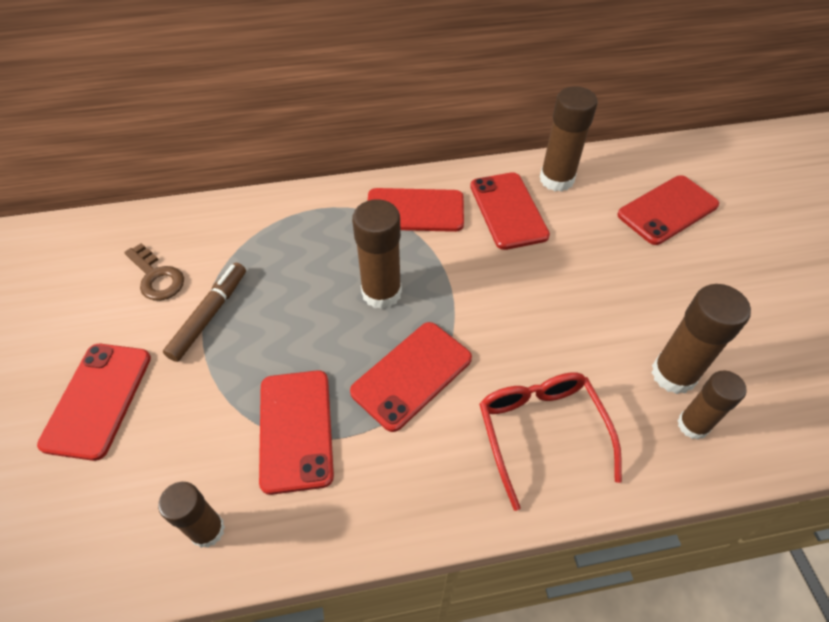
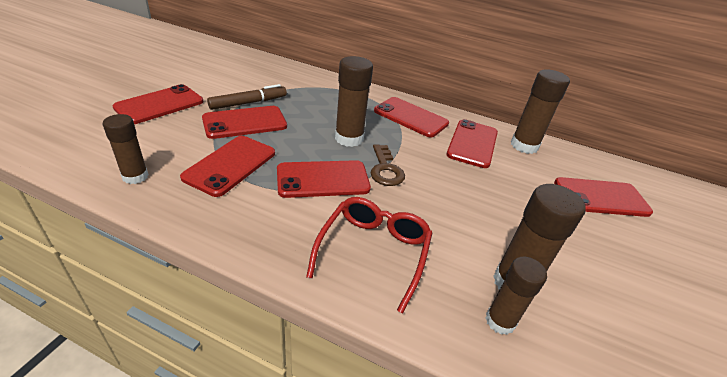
camera: 30 degrees right, 15 degrees down
brown key [124,243,184,301] -> brown key moved to [371,144,405,186]
none -> red phone [202,106,287,139]

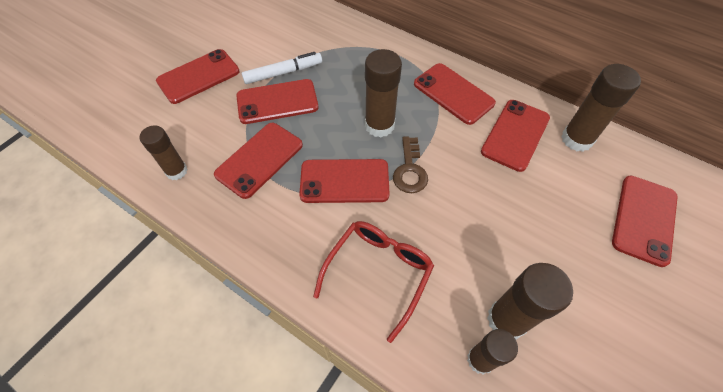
camera: 15 degrees right, 20 degrees up
brown marker [207,84,287,110] -> white marker [242,52,322,84]
red phone [554,177,653,217] -> red phone turned 75 degrees counterclockwise [612,176,678,267]

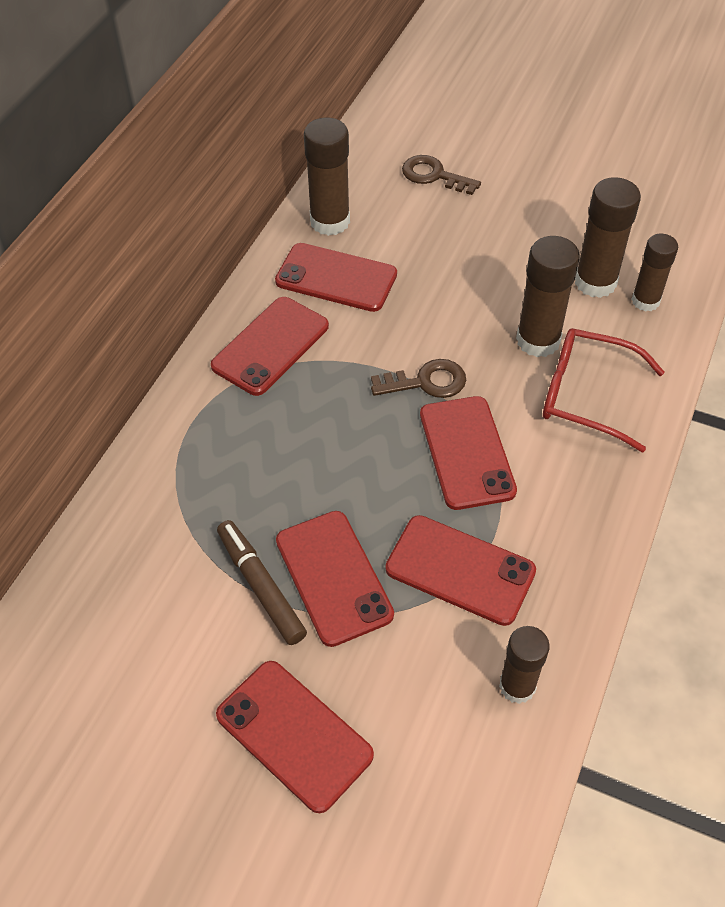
camera: 100 degrees left, 5 degrees down
white marker [242,52,322,84] -> brown marker [217,520,307,645]
brown glue stick [365,49,402,137] -> brown glue stick moved to [516,236,580,357]
red phone [612,176,678,267] -> brown key [402,155,481,195]

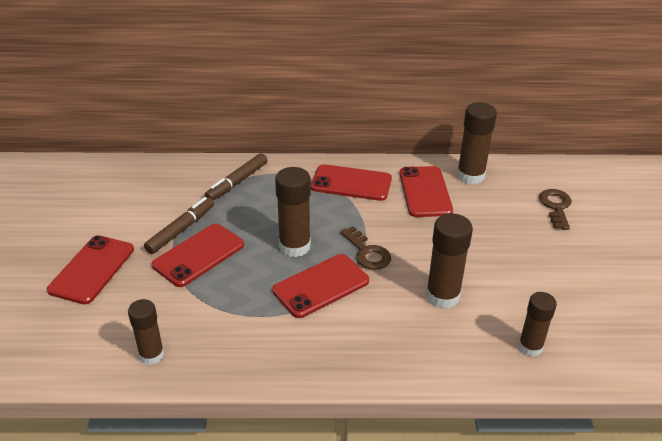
camera: 65 degrees right, 15 degrees down
red phone [385,515,536,626] -> none
red glasses [543,328,664,452] -> none
brown glue stick [575,177,641,298] -> brown glue stick moved to [275,167,311,257]
none -> brown marker [205,153,267,200]

